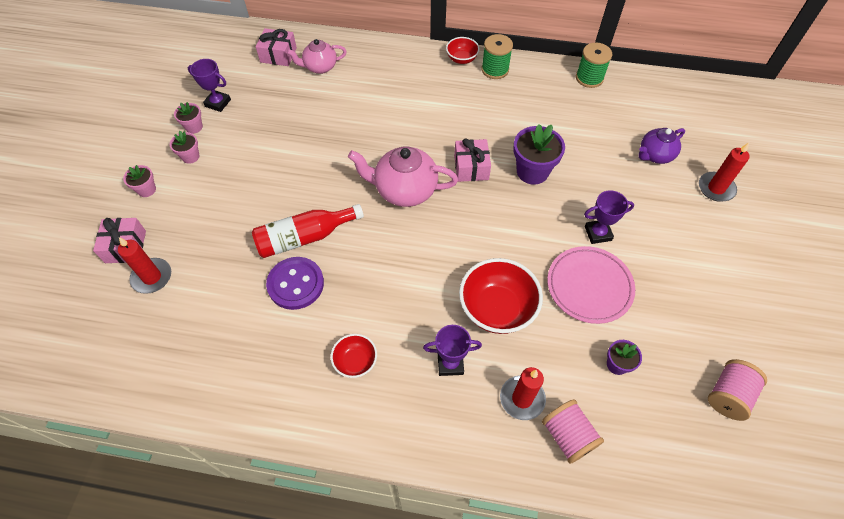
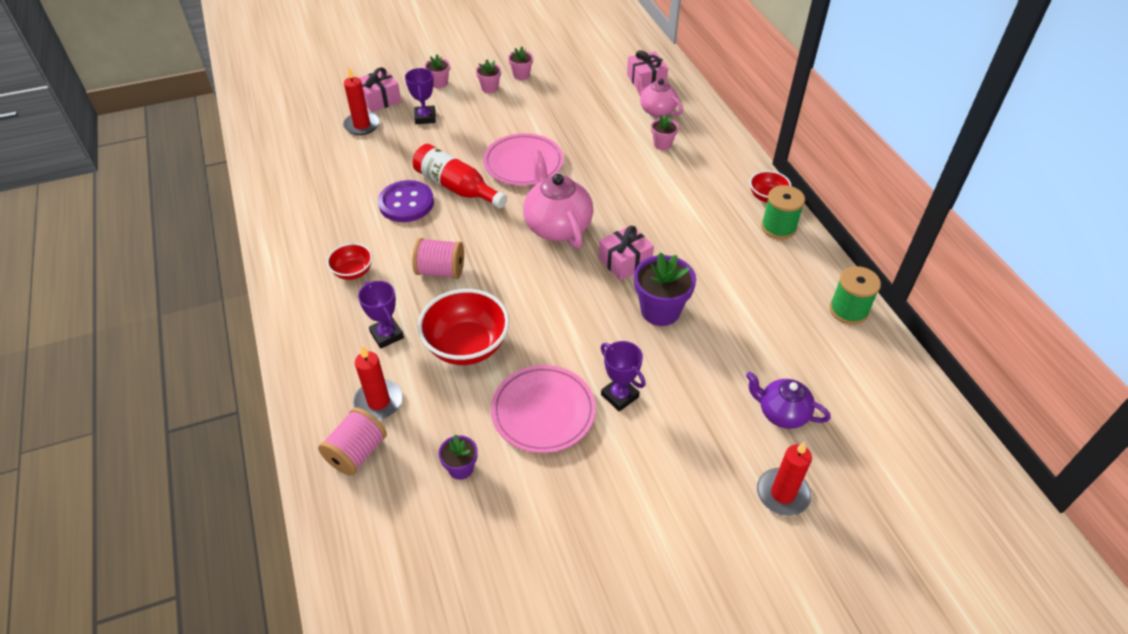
camera: 60 degrees right, 10 degrees down
purple trophy [188,59,231,112] -> purple trophy moved to [405,68,436,124]
pink spool [708,359,767,421] -> pink spool moved to [412,238,464,279]
none -> pink plate [483,133,564,186]
none -> pink flower pot [651,115,679,150]

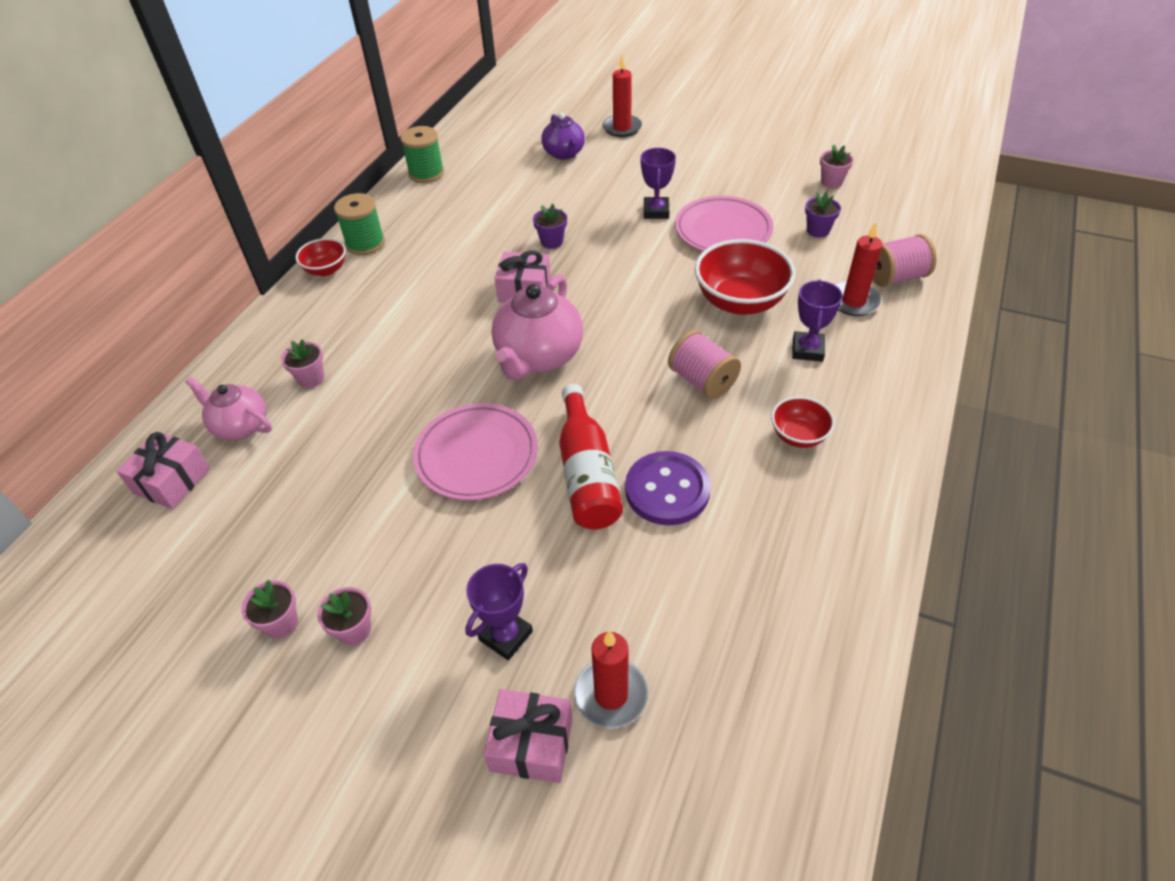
camera: 135 degrees left, 0 degrees up
pink flower pot [425,54,450,88] -> pink flower pot moved to [820,145,854,188]
purple flower pot [634,253,696,326] -> purple flower pot [533,204,567,249], size x0.55
pink teapot [635,72,683,117] -> pink teapot turned 120 degrees clockwise [185,377,272,440]

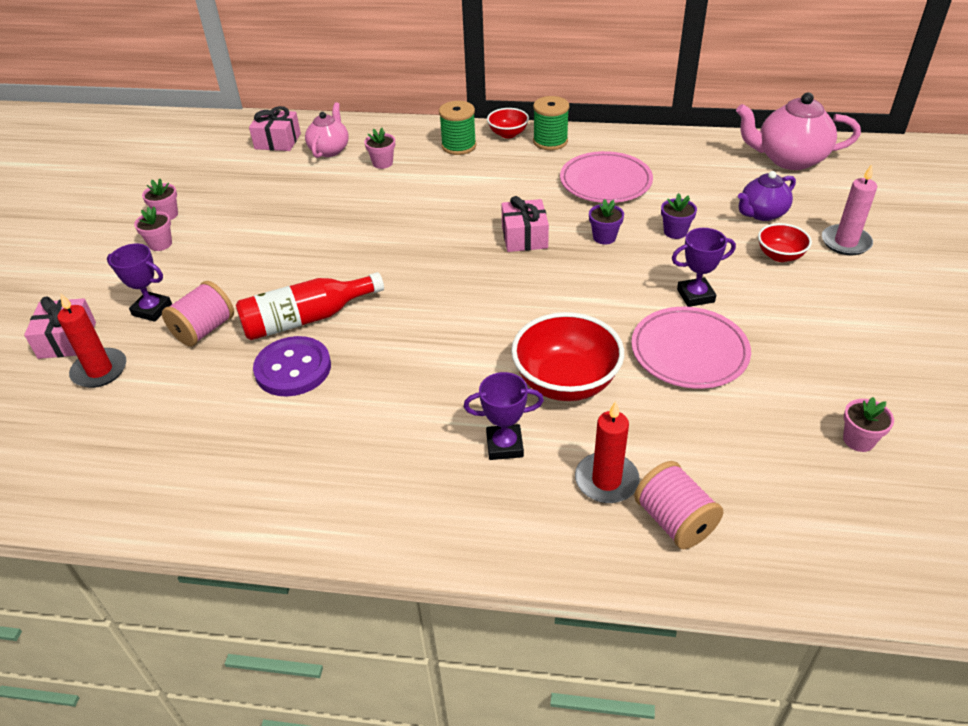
camera: 75 degrees right, 5 degrees down
green spool [400,126,444,183] -> green spool moved to [439,101,476,155]
pink plate [413,403,538,500] -> pink plate moved to [560,151,653,203]
pink teapot [491,274,583,380] -> pink teapot moved to [736,93,861,170]
red candle [602,56,642,137] -> pink candle [822,164,877,255]
pink spool [668,330,741,399] -> pink spool moved to [162,281,234,347]
red bowl [771,396,835,448] -> red bowl moved to [758,223,812,262]
purple flower pot [805,191,841,238] -> purple flower pot moved to [661,193,697,239]

